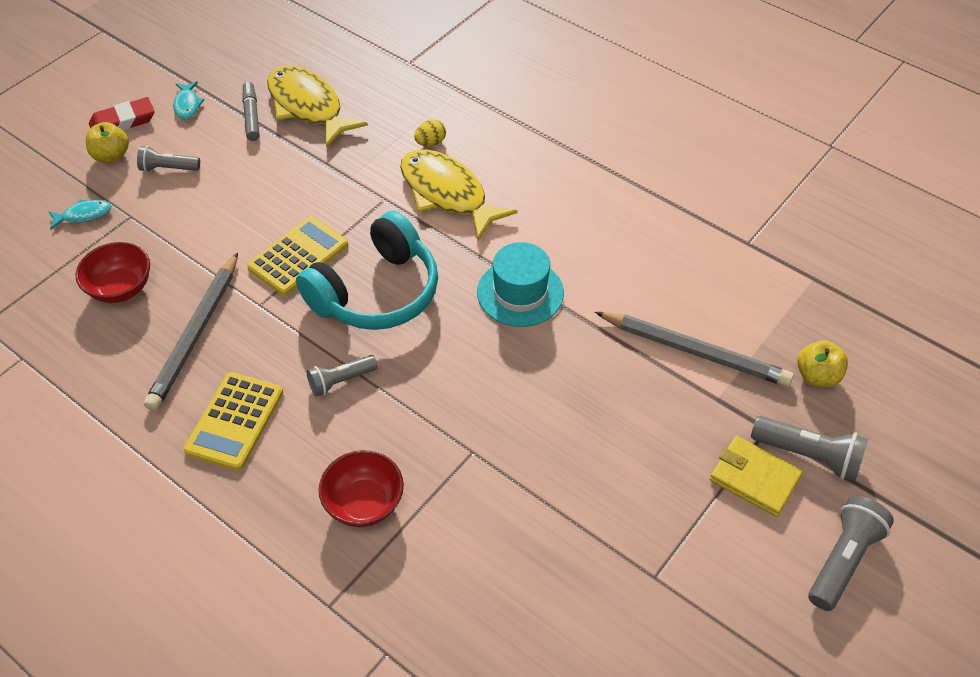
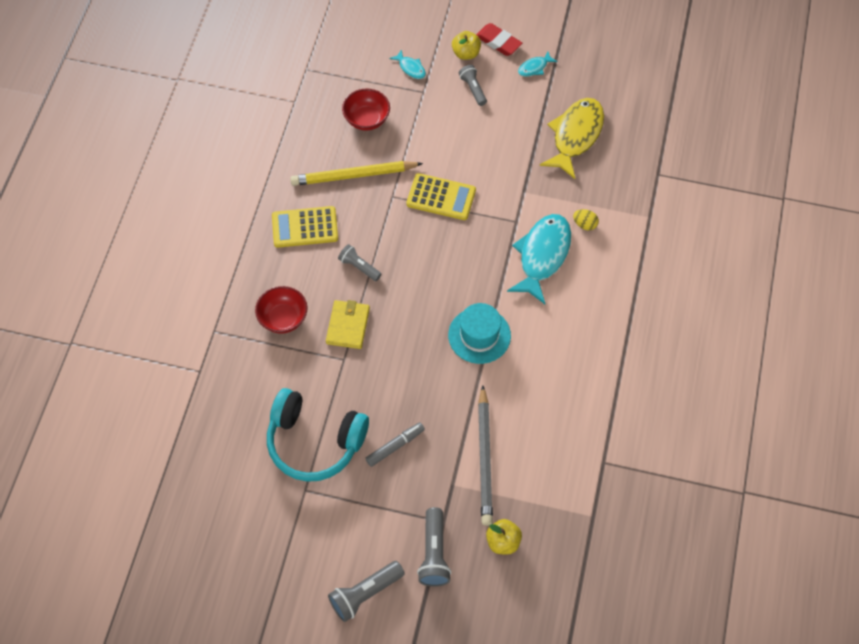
camera: 65 degrees right, 10 degrees up
grey pencil [144,252,238,411] -> yellow pencil [290,161,423,186]
grey marker [242,82,260,141] -> grey marker moved to [365,422,425,467]
turquoise headphones [296,211,438,330] -> turquoise headphones moved to [267,388,369,482]
yellow fish [400,149,518,240] -> turquoise fish [507,214,571,304]
yellow wallet [710,436,803,517] -> yellow wallet moved to [326,300,370,349]
grey flashlight [808,496,894,611] -> grey flashlight turned 135 degrees clockwise [328,561,405,622]

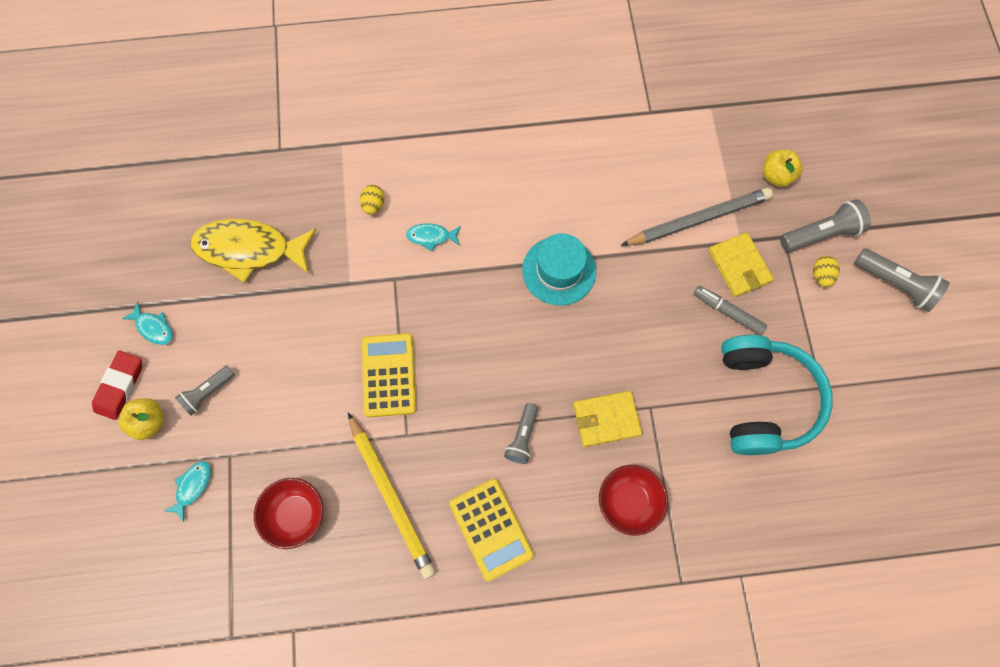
camera: 110 degrees left, 10 degrees up
turquoise fish [507,214,571,304] -> turquoise fish [406,223,461,251], size x0.45
none -> yellow wallet [709,232,774,297]
none -> yellow egg [813,256,840,287]

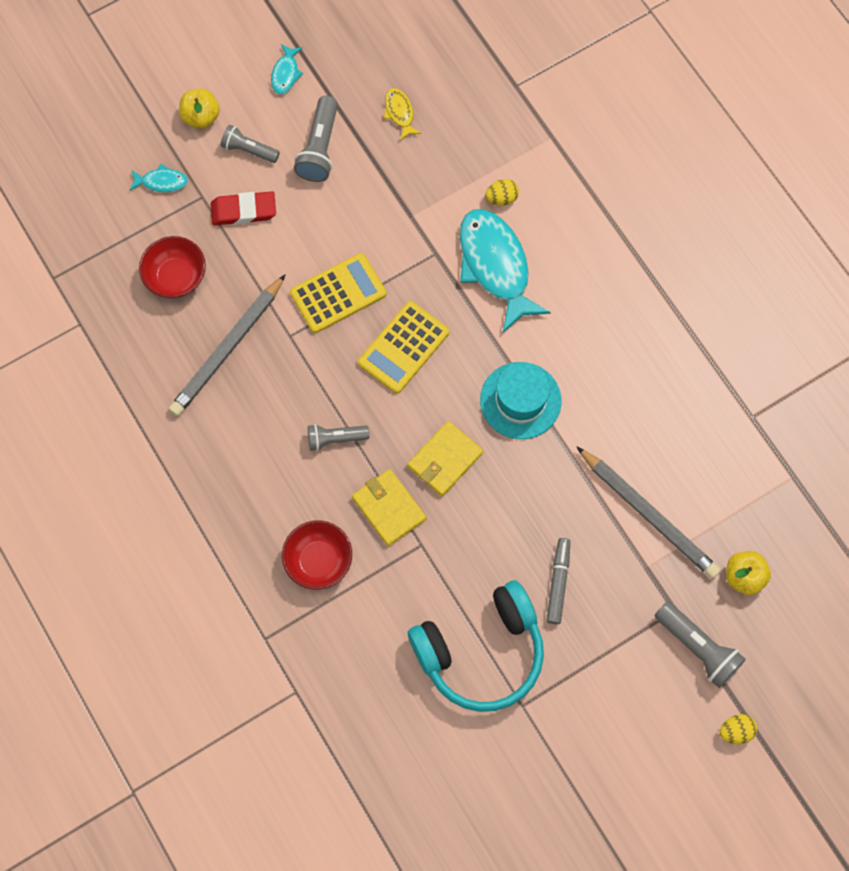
camera: 65 degrees right, 0 degrees up
red eraser [92,351,142,420] -> red eraser moved to [211,191,276,226]
yellow fish [190,219,317,283] -> yellow fish [384,88,421,141], size x0.45
yellow pencil [348,413,436,579] -> grey pencil [169,274,286,416]
turquoise fish [406,223,461,251] -> turquoise fish [459,209,551,333], size x2.23
yellow calculator [449,479,534,581] -> yellow calculator moved to [358,301,449,394]
yellow wallet [709,232,774,297] -> yellow wallet moved to [407,421,483,496]
yellow egg [813,256,840,287] -> yellow egg moved to [720,714,757,744]
grey flashlight [854,248,950,312] -> grey flashlight moved to [294,96,338,182]

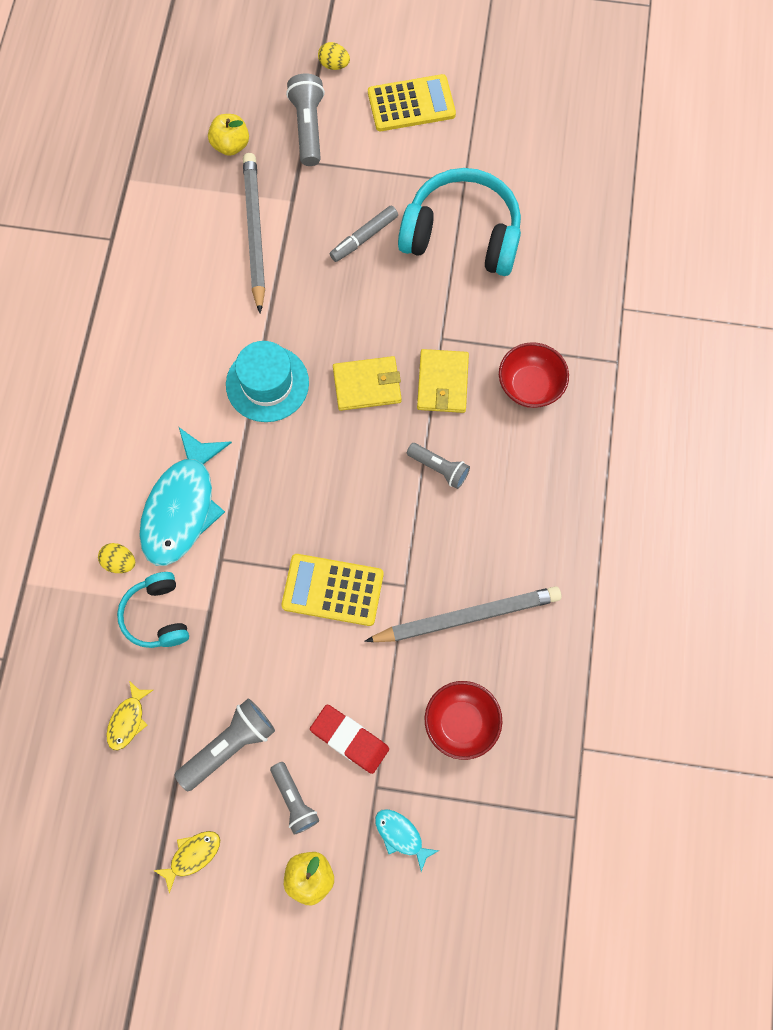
camera: 140 degrees left, 0 degrees up
turquoise fish [271,44,303,94] -> yellow fish [153,831,220,893]
yellow calculator [358,301,449,394] -> yellow calculator moved to [368,74,456,131]
none -> turquoise headphones [117,572,189,648]

